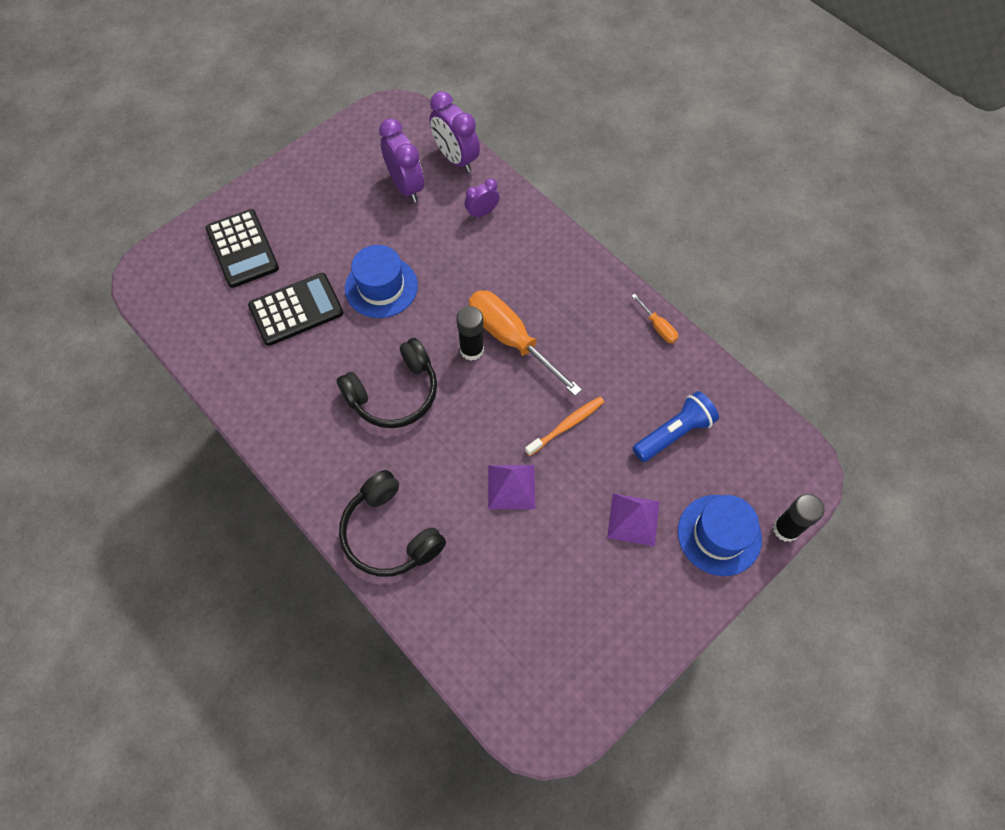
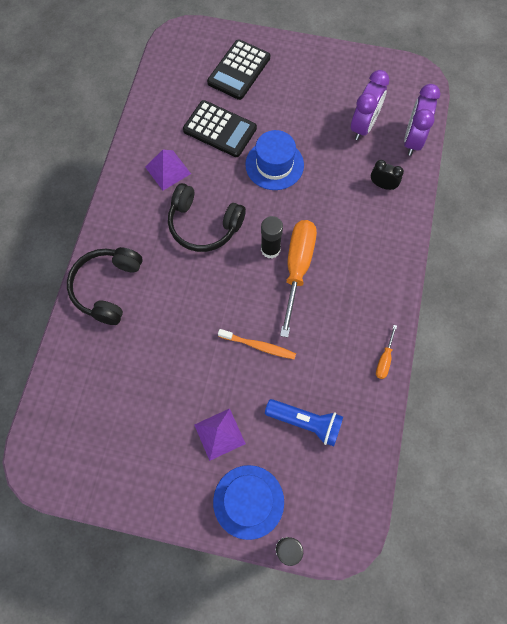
camera: 55 degrees right, 5 degrees up
purple clock [465,178,499,219] -> black clock [371,160,404,190]
purple pyramid [488,465,535,509] -> purple pyramid moved to [145,150,191,190]

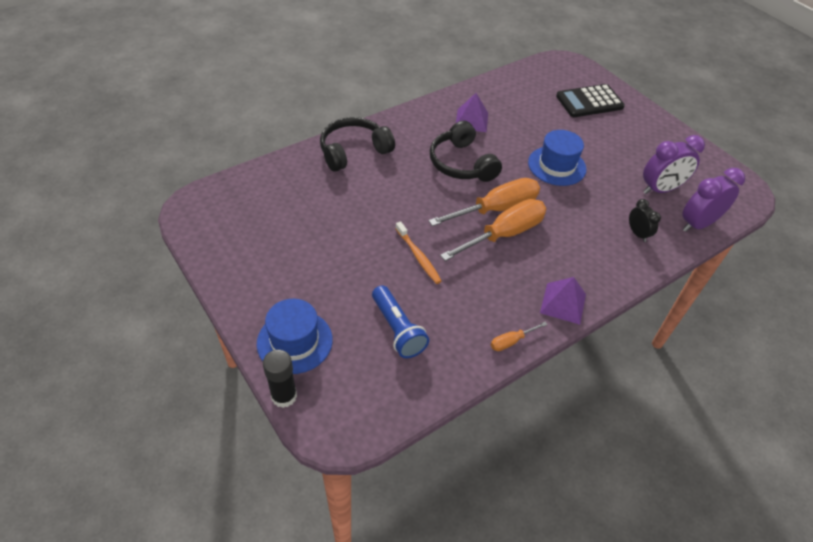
camera: 40 degrees right, 20 degrees down
black calculator [183,100,257,157] -> none
purple pyramid [194,408,246,461] -> purple pyramid moved to [540,277,586,325]
black glue stick [261,216,283,258] -> orange screwdriver [428,178,540,226]

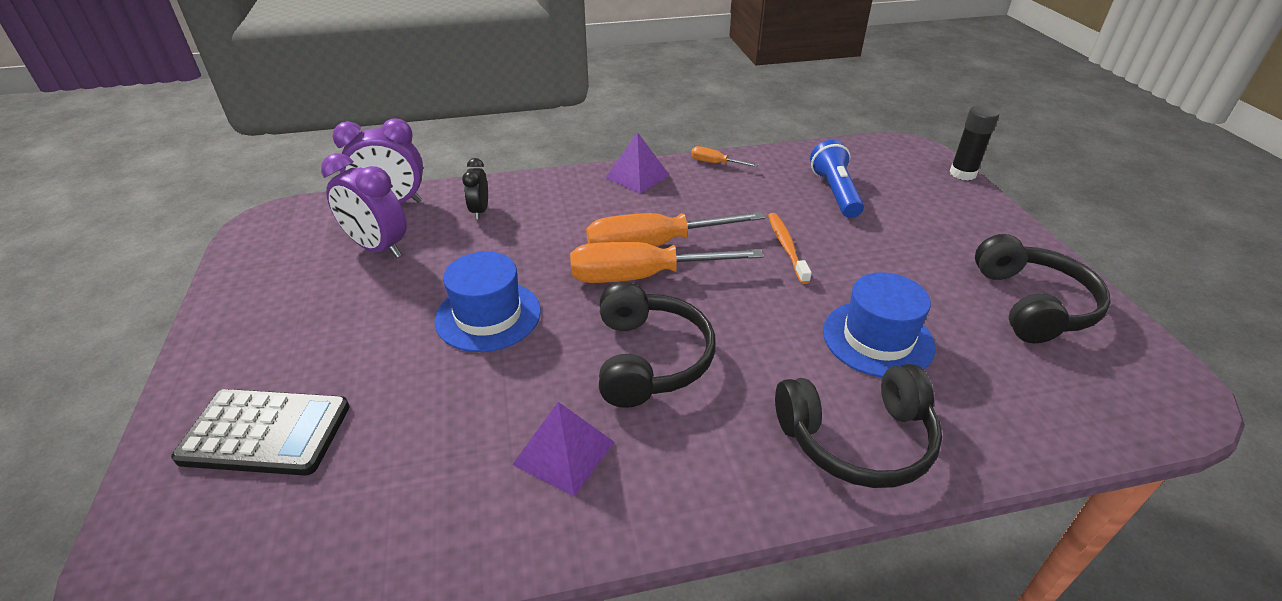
camera: 155 degrees left, 10 degrees down
blue hat [257,299,333,374] -> blue hat moved to [823,272,935,378]
orange screwdriver [491,322,548,351] -> orange screwdriver turned 150 degrees counterclockwise [691,146,758,167]
purple clock [643,135,705,194] -> purple clock turned 150 degrees counterclockwise [321,153,406,258]
none -> black headphones [975,234,1111,343]

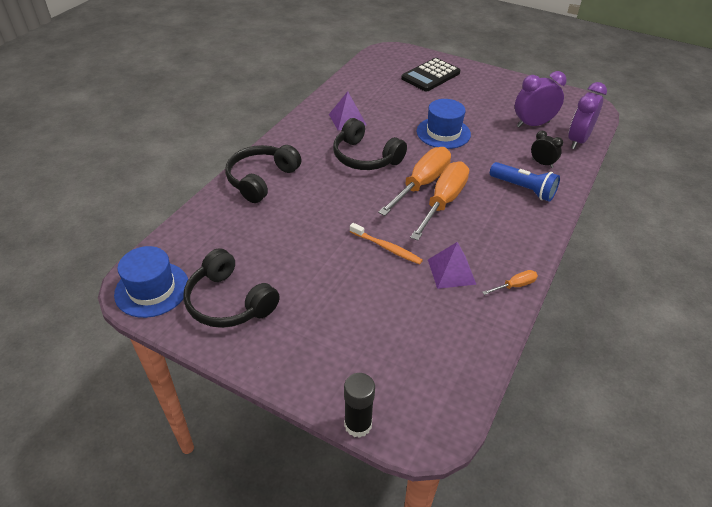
camera: 130 degrees right, 5 degrees up
purple pyramid [606,132,669,194] -> purple pyramid moved to [428,242,477,289]
blue flashlight [810,140,864,218] -> blue flashlight moved to [490,162,560,202]
blue hat [823,272,935,378] -> blue hat moved to [114,246,188,318]

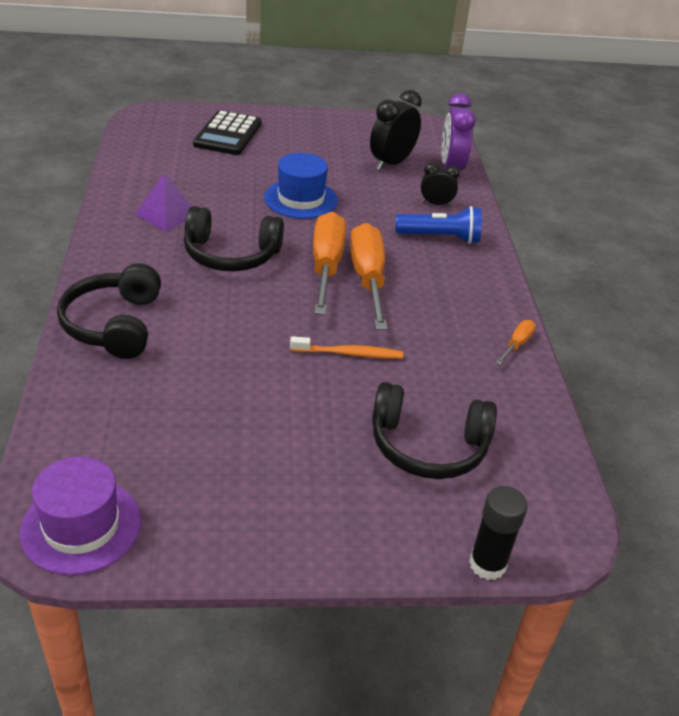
camera: 35 degrees left, 5 degrees down
blue hat [114,246,188,318] -> purple hat [19,456,141,575]
black headphones [183,248,280,328] -> black headphones moved to [372,382,497,479]
purple pyramid [428,242,477,289] -> none
purple clock [515,71,567,128] -> black clock [370,90,422,171]

